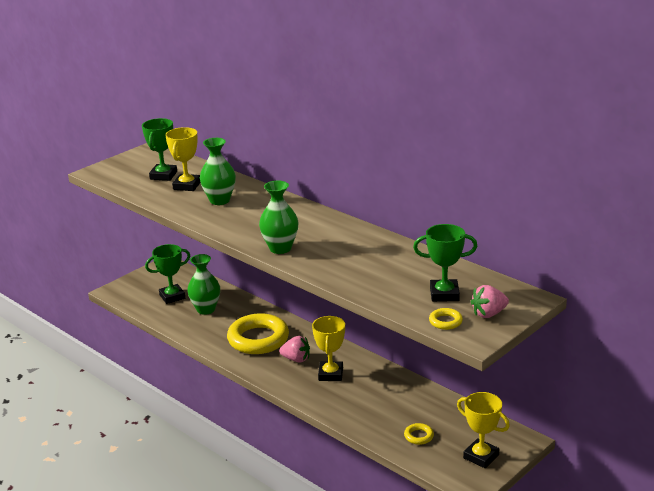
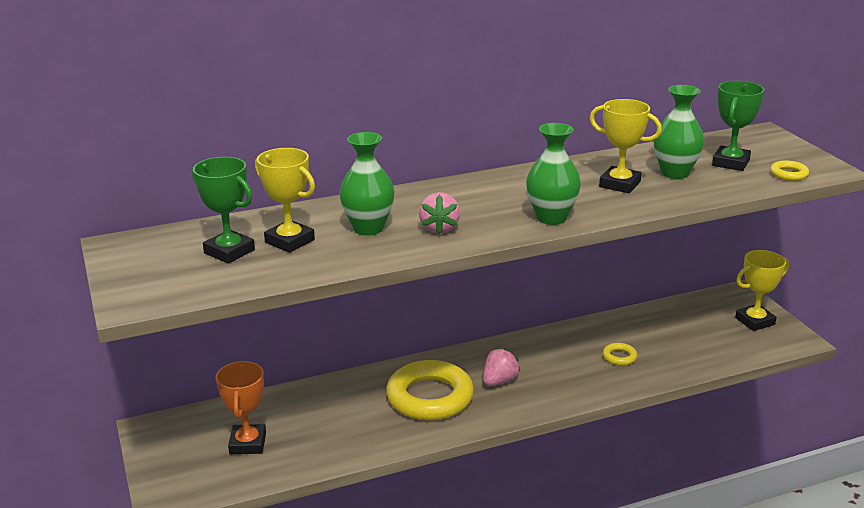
camera: 65 degrees left, 0 degrees up
green trophy [145,244,190,304] -> orange trophy [215,361,266,454]
green vase [187,254,220,315] -> green vase moved to [654,85,704,179]
yellow trophy [312,316,345,381] -> yellow trophy moved to [589,99,662,193]
yellow ring [404,423,434,445] -> yellow ring moved to [603,343,637,366]
pink strawberry [471,285,509,318] -> pink strawberry moved to [419,192,460,235]

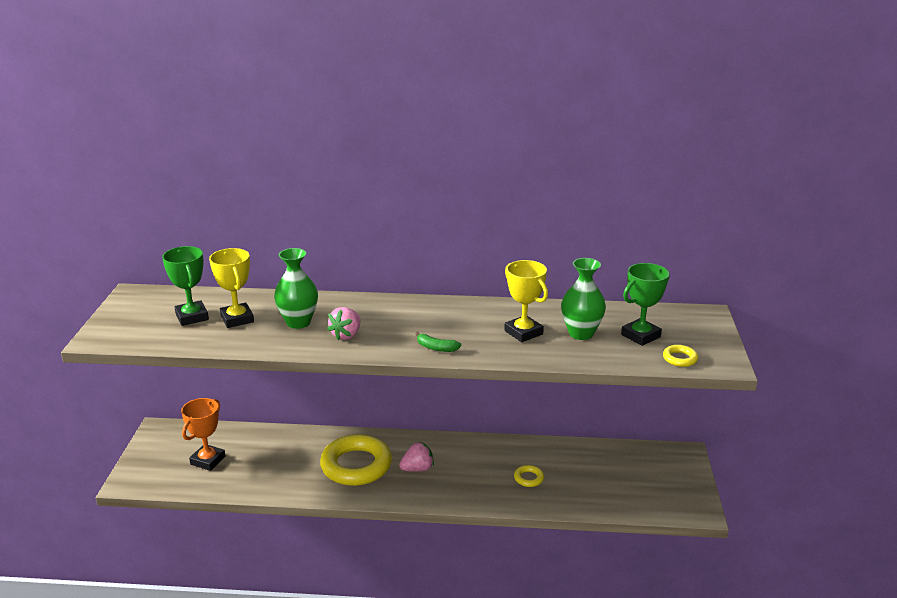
camera: 25 degrees right, 0 degrees up
green vase [526,123,581,225] -> green banana [415,332,461,352]
yellow trophy [735,250,789,331] -> none

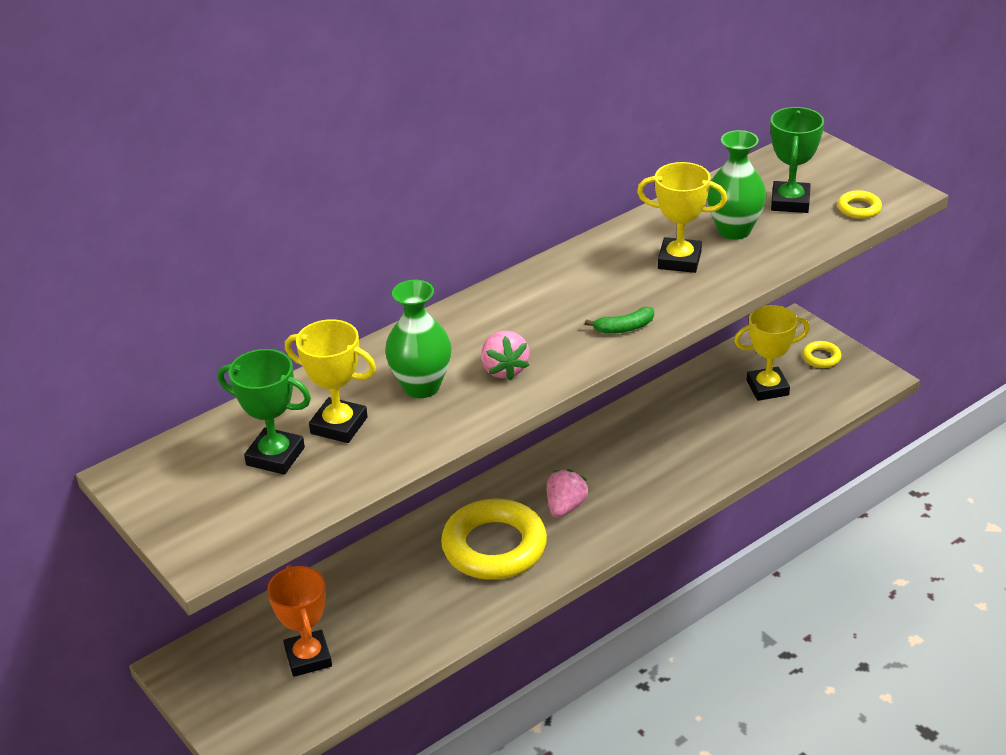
camera: 40 degrees left, 10 degrees up
yellow ring [514,465,544,487] -> yellow ring moved to [802,341,841,368]
none -> yellow trophy [734,305,810,401]

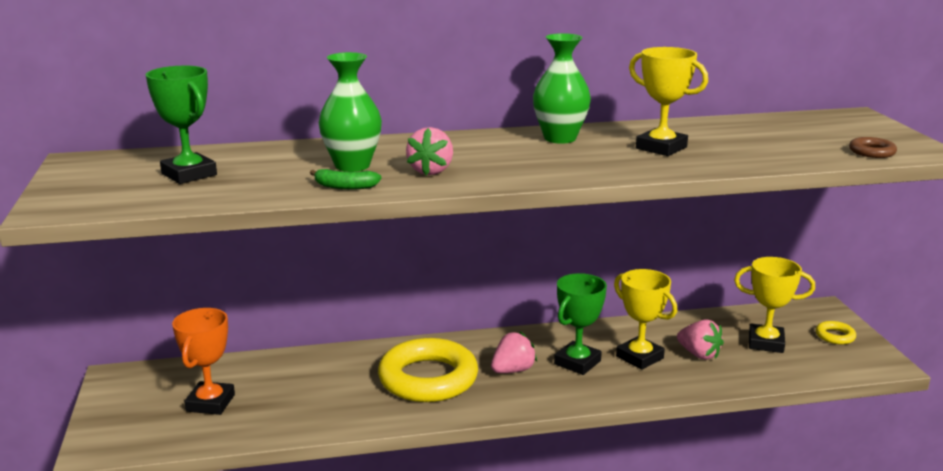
camera: 25 degrees right, 15 degrees down
yellow trophy [285,319,376,443] -> yellow trophy moved to [614,269,677,370]
green banana [585,307,654,334] -> green banana moved to [310,169,382,190]
green vase [707,130,767,240] -> green vase moved to [533,33,591,144]
green trophy [770,107,824,213] -> green trophy moved to [554,273,607,375]
yellow ring [838,190,882,219] -> brown ring [849,137,897,158]
none -> pink strawberry [677,319,724,360]

